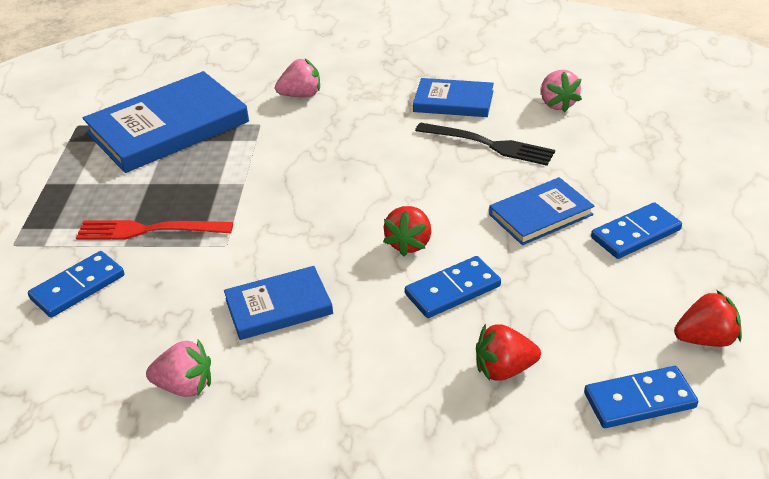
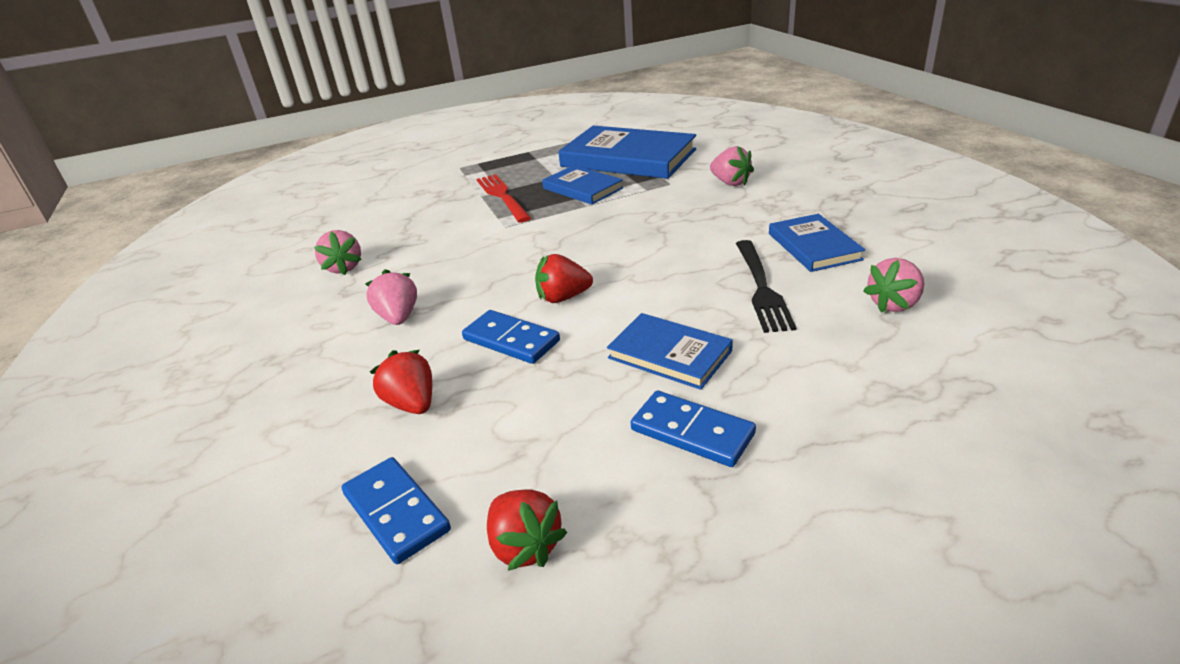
camera: 65 degrees right, 5 degrees down
blue domino [28,251,125,318] -> none
blue book [224,266,333,340] -> blue book moved to [542,165,623,205]
none -> pink strawberry [366,269,417,325]

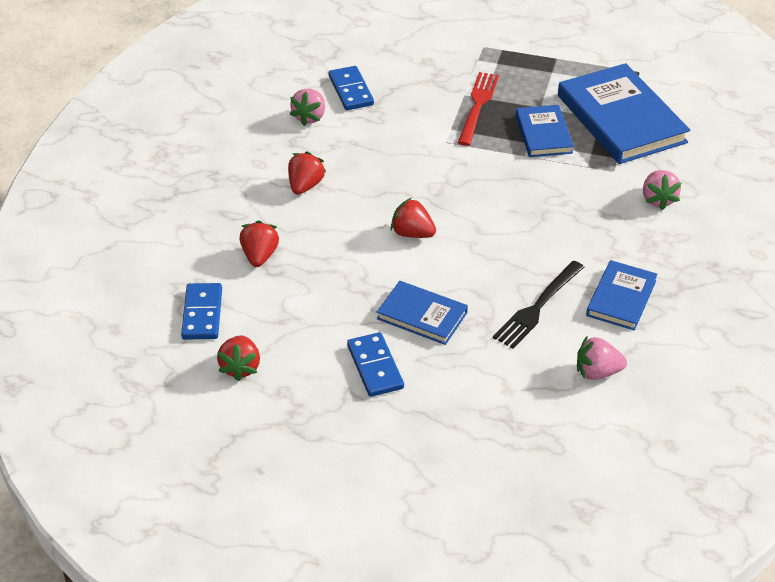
camera: 35 degrees right, 10 degrees up
pink strawberry [366,269,417,325] -> red strawberry [288,151,326,195]
blue domino [462,310,560,364] -> blue domino moved to [329,66,374,110]
blue book [607,313,733,390] -> blue book turned 45 degrees counterclockwise [377,281,468,345]

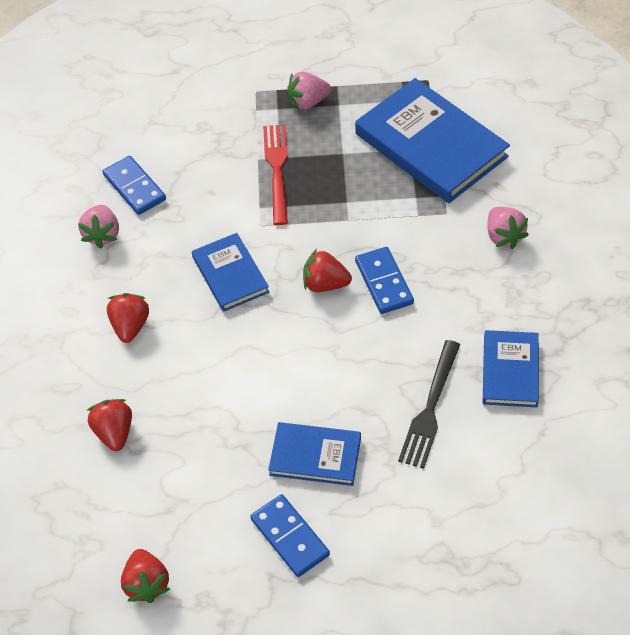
camera: 15 degrees left, 10 degrees up
blue domino [181,283,222,340] -> blue domino moved to [355,247,414,314]
red strawberry [391,198,436,238] -> red strawberry moved to [303,249,352,292]
blue book [516,105,574,157] -> blue book moved to [192,233,269,312]
pink strawberry [577,335,627,380] -> pink strawberry moved to [287,72,331,110]

